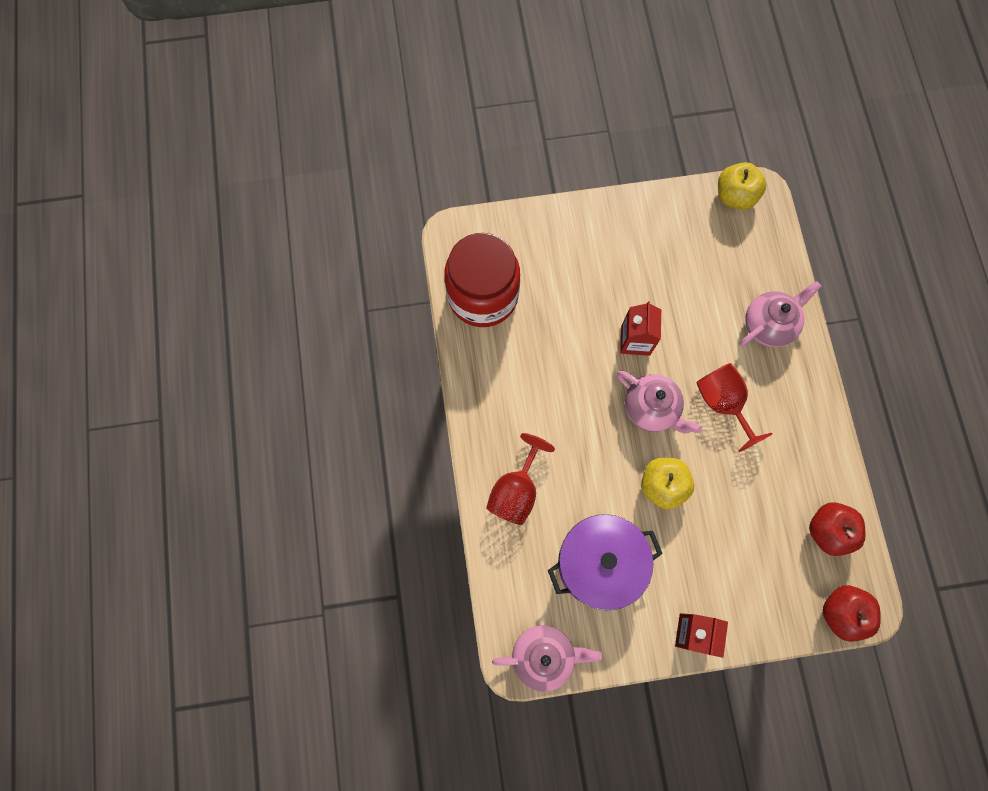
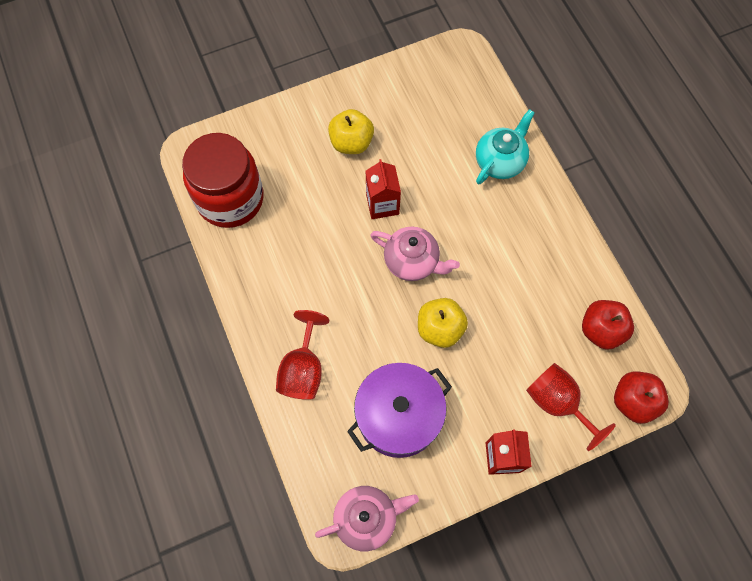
camera: 15 degrees left, 5 degrees down
red goblet [696,363,773,452] -> red goblet moved to [526,363,616,451]
yellow apple [718,162,766,210] -> yellow apple moved to [328,109,374,154]
pink teapot [740,281,822,347] -> turquoise teapot [476,109,535,184]

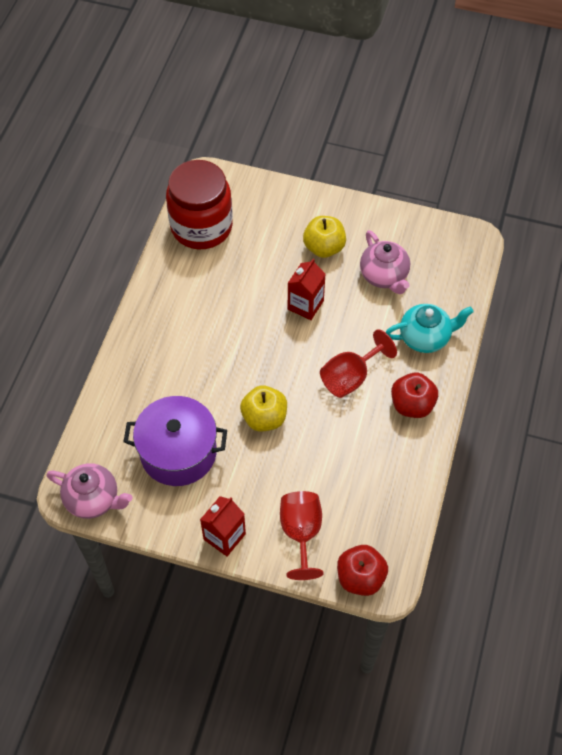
camera: 40 degrees right, 10 degrees down
red goblet [276,310,329,400] -> red goblet moved to [320,329,397,398]
pink teapot [370,227,460,281] -> pink teapot moved to [360,230,410,294]
red apple [582,300,634,350] -> red apple moved to [391,373,438,418]

